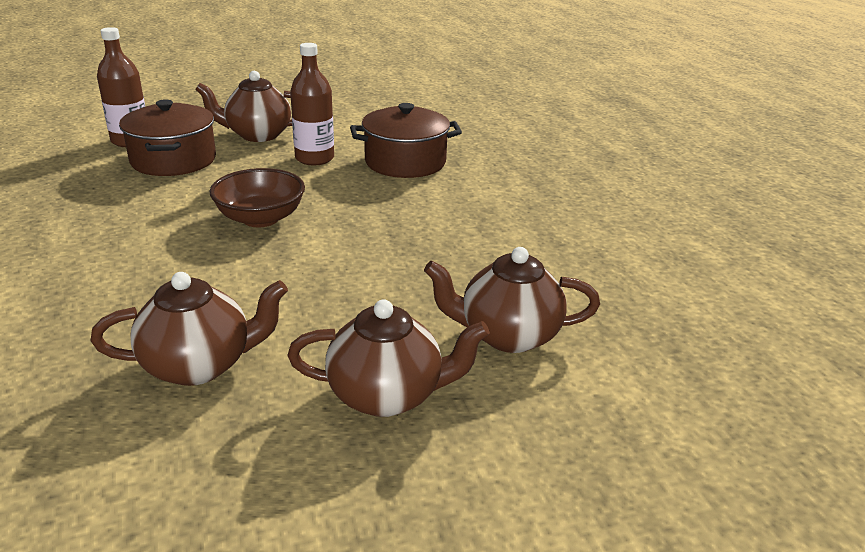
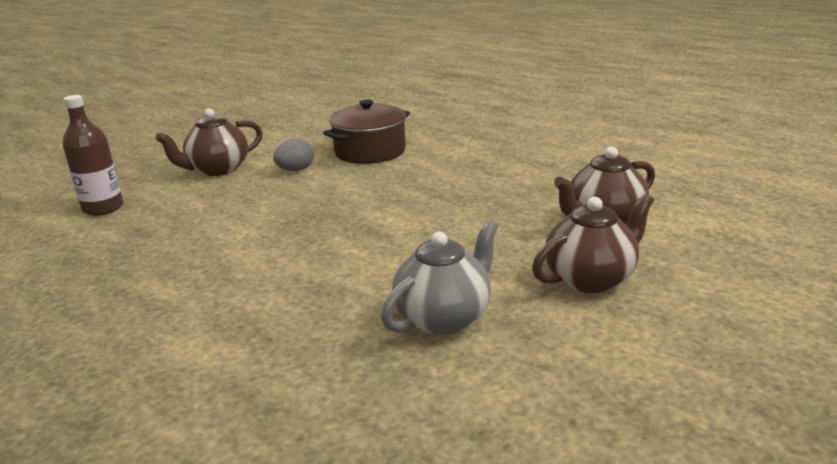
camera: 30 degrees left, 5 degrees down
brown teapot [90,272,288,386] -> grey teapot [381,220,498,335]
brown pot [119,99,216,176] -> none
brown bowl [210,168,305,227] -> none
brown bottle [290,43,334,165] -> grey egg [273,139,314,171]

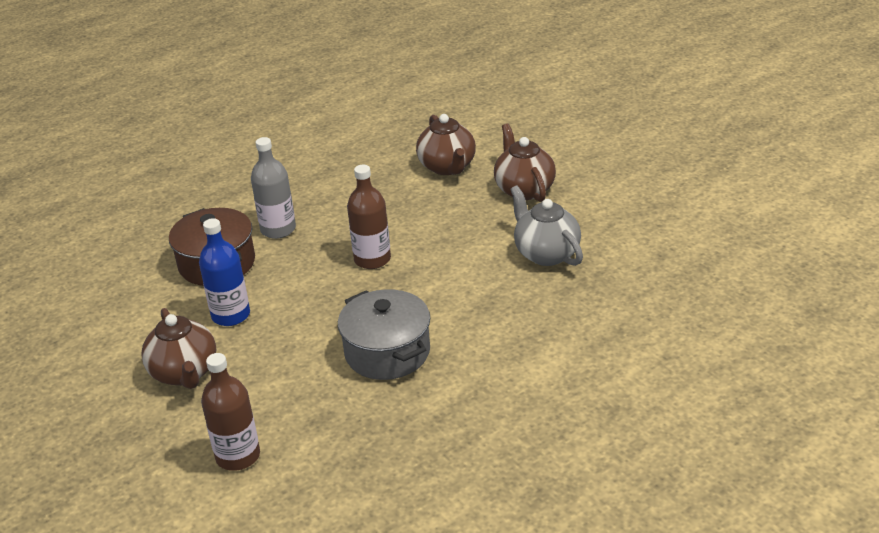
camera: 75 degrees left, 10 degrees up
grey egg [273,139,314,171] -> blue bottle [199,218,250,326]
none -> grey bottle [251,137,296,239]
none -> grey pot [338,289,430,380]
none -> brown bottle [347,165,391,269]

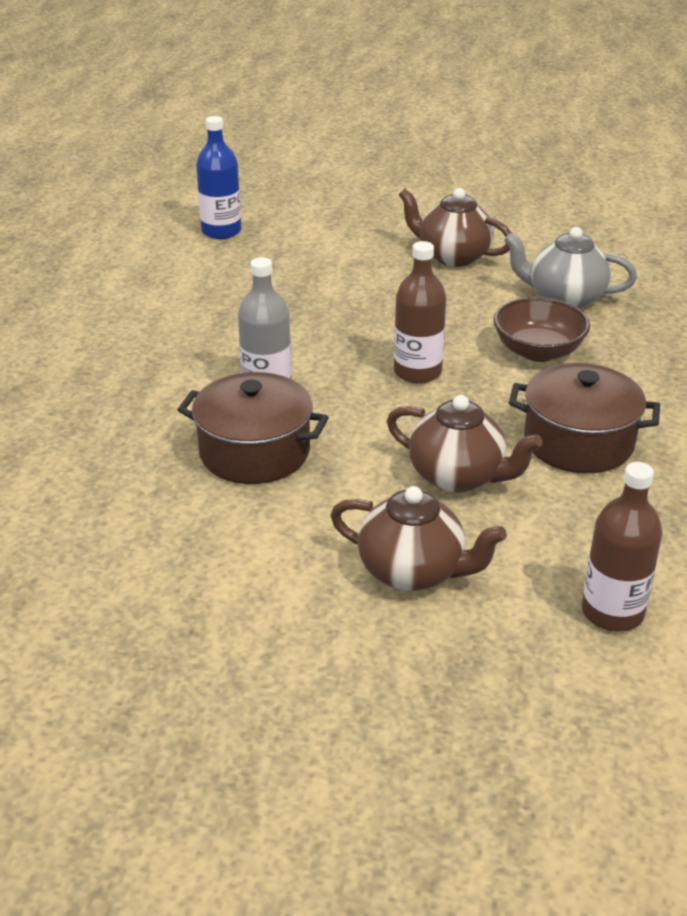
camera: 45 degrees left, 0 degrees up
blue bottle [199,218,250,326] -> blue bottle moved to [196,116,241,239]
grey pot [338,289,430,380] -> brown pot [509,363,660,473]
brown teapot [416,114,476,175] -> brown teapot moved to [387,395,542,493]
none -> brown bowl [493,297,590,362]

